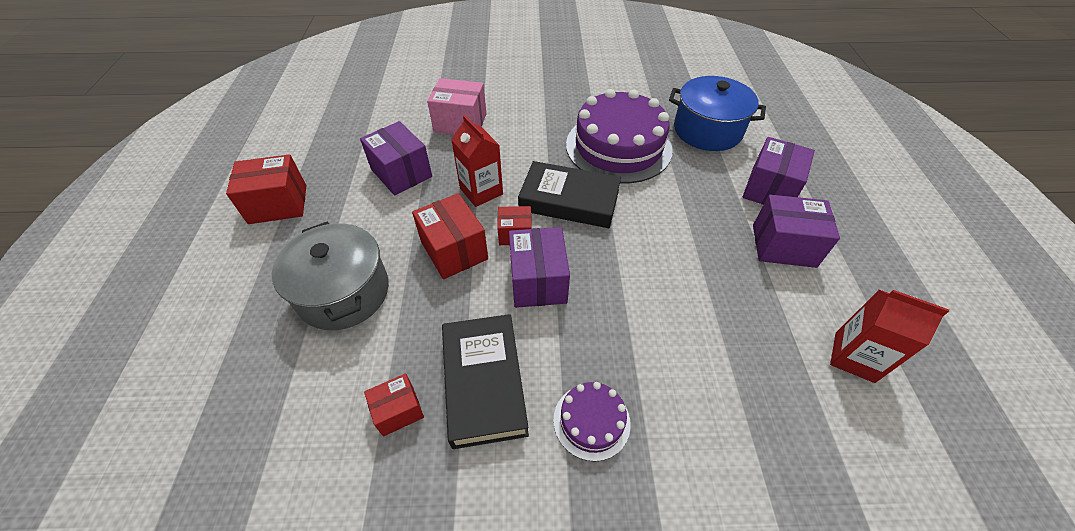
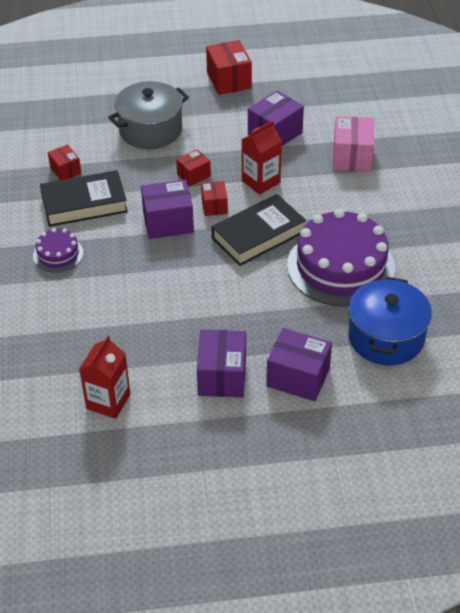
camera: 85 degrees right, 5 degrees down
red box [412,193,488,279] -> red box [176,149,211,186], size x0.59
black book [518,161,621,228] -> black book turned 45 degrees clockwise [211,194,306,266]

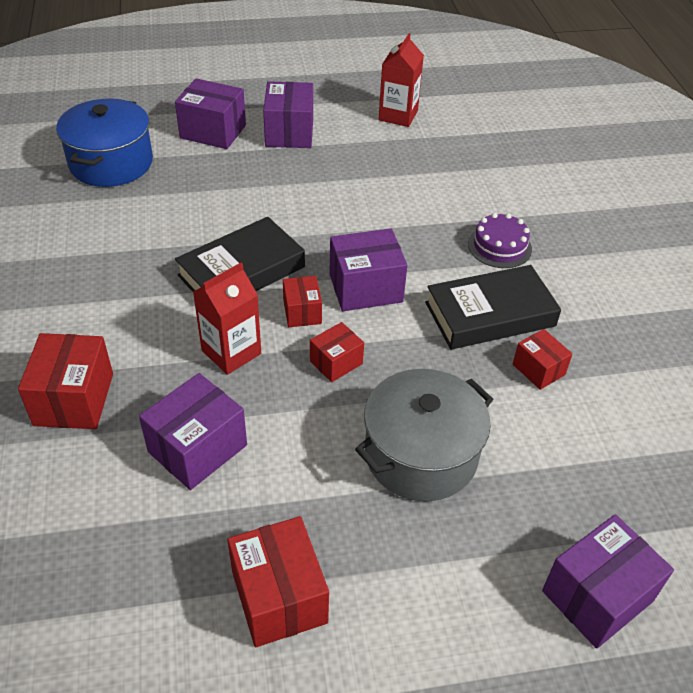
camera: 175 degrees right, 0 degrees up
purple cake [287,209,395,307] -> none
pink box [333,116,374,172] -> red box [18,333,113,429]
none -> purple box [542,514,674,649]

